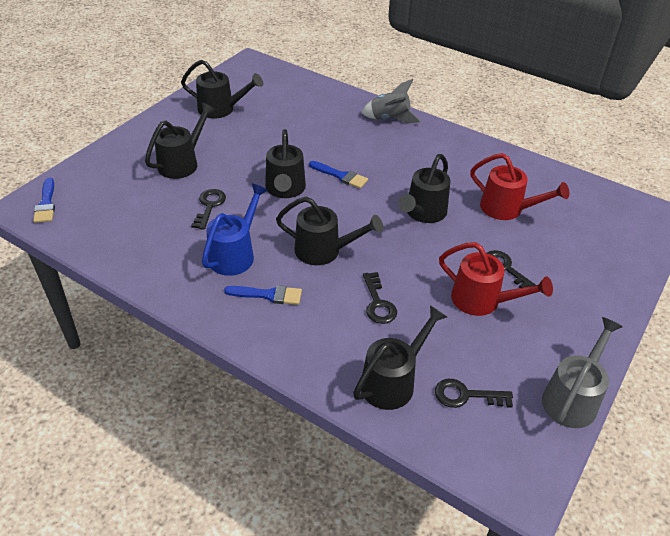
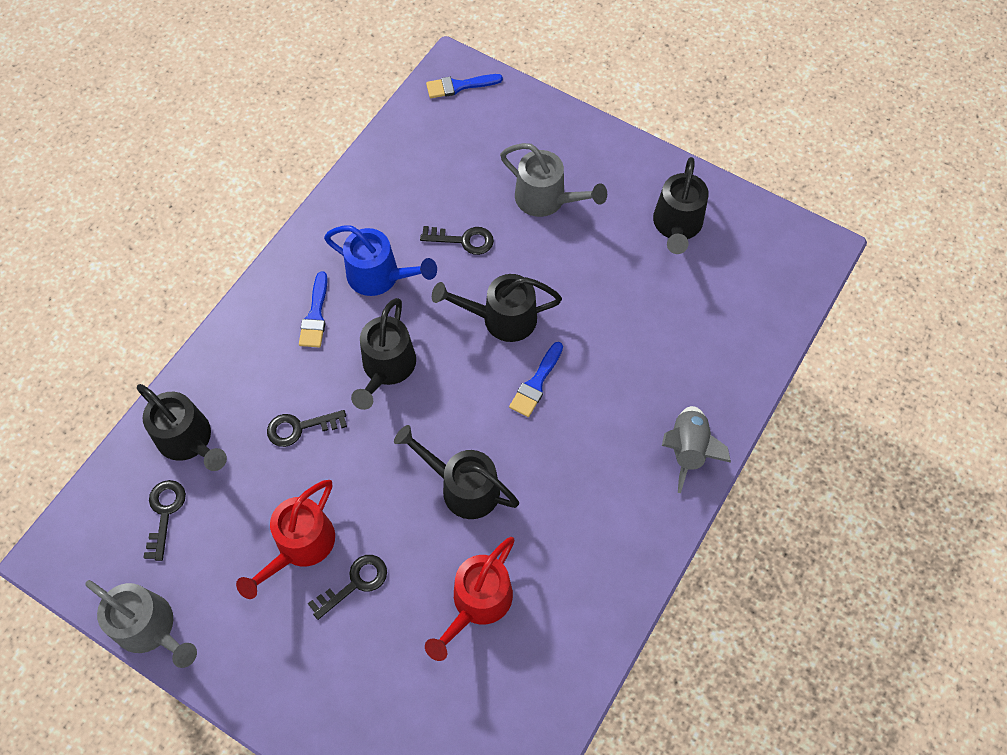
camera: 90 degrees right, 20 degrees up
black watering can [145,102,215,179] -> grey watering can [500,143,607,217]

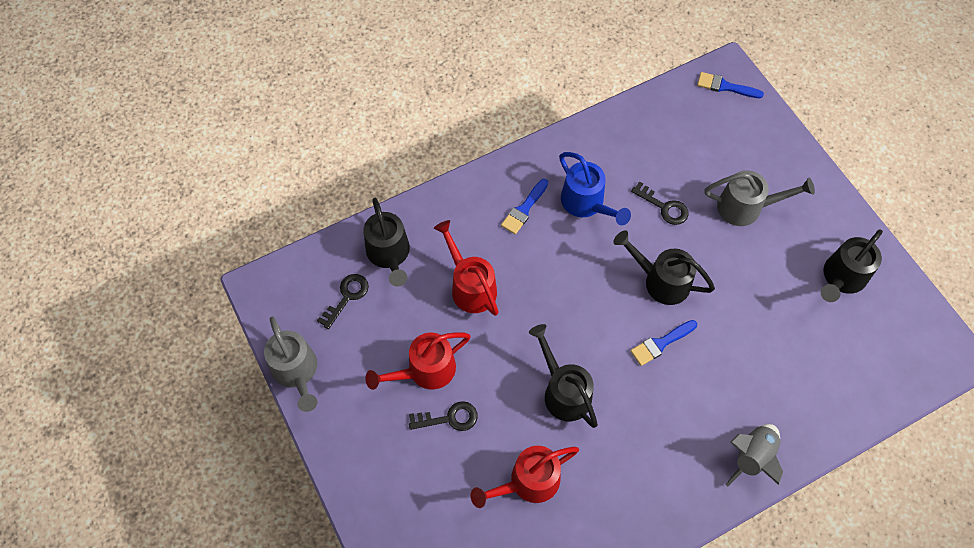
camera: 30 degrees right, 0 degrees up
black key [267,410,347,447] -> red watering can [434,220,499,316]
black watering can [351,298,416,410] -> none
grey watering can [500,143,607,217] -> grey watering can turned 60 degrees counterclockwise [705,170,815,226]

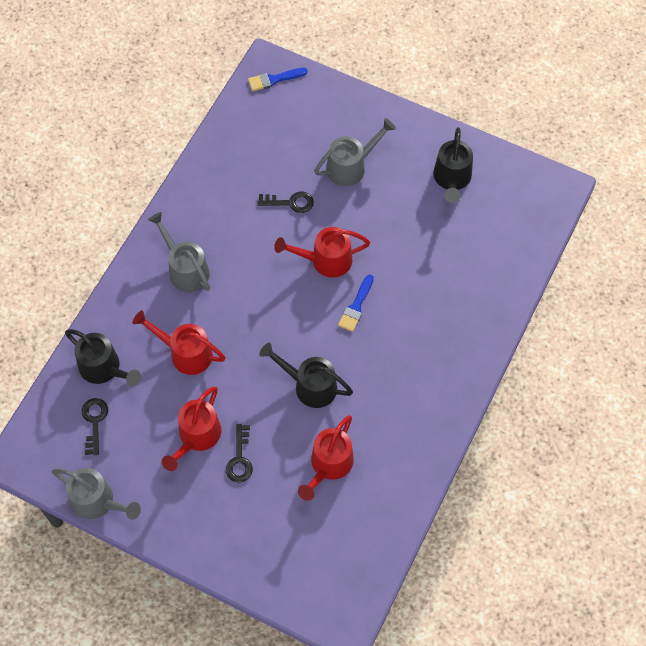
camera: 35 degrees left, 0 degrees up
black key [409,401,478,431] -> black key turned 135 degrees clockwise [226,424,253,483]
blue brush [501,179,548,234] -> grey watering can [148,212,210,292]
blue watering can [559,152,631,225] -> none
black watering can [613,230,715,305] -> red watering can [274,227,370,277]
grey rocket [726,424,783,487] -> none

